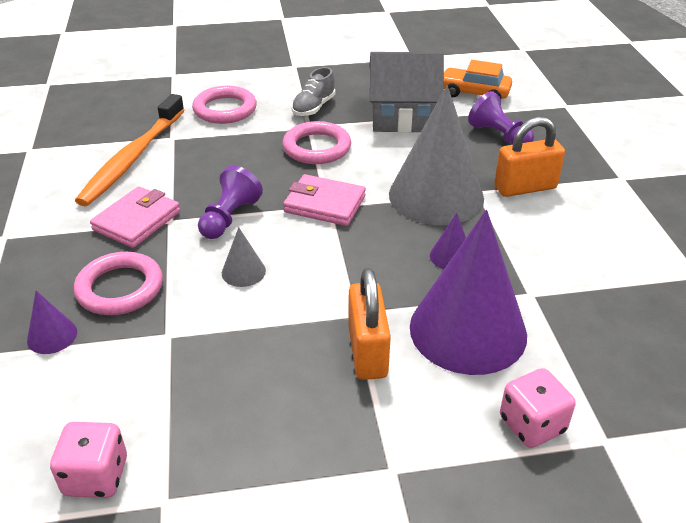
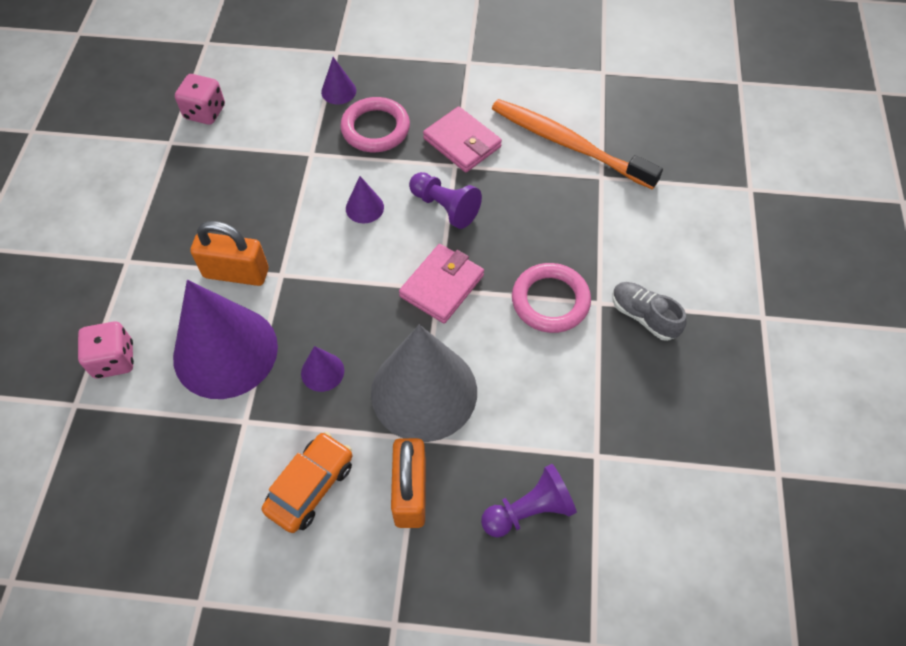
camera: 105 degrees right, 20 degrees up
pink ring [192,86,257,124] -> none
grey cone [222,227,266,287] -> purple cone [346,176,384,224]
grey house [369,52,444,133] -> none
orange car [444,60,512,99] -> orange car moved to [262,432,352,533]

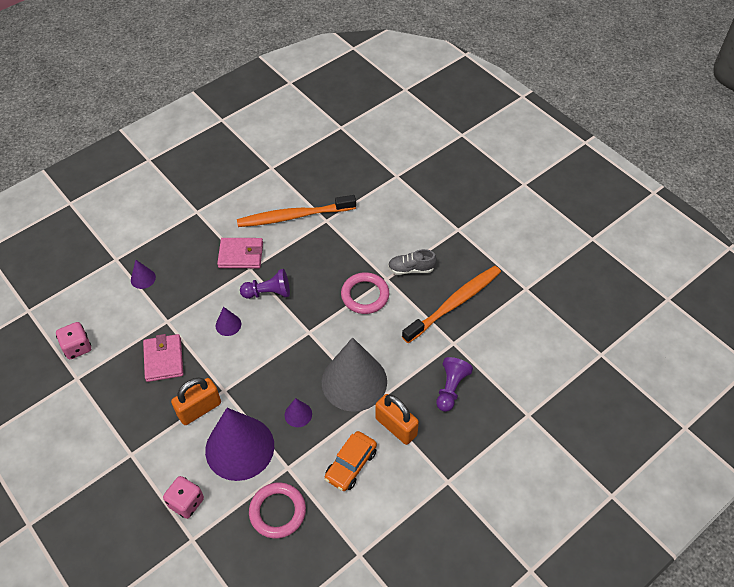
camera: 45 degrees left, 5 degrees down
orange car [262,432,352,533] -> orange car turned 135 degrees counterclockwise [325,431,377,491]
pink ring [340,97,410,152] -> pink ring moved to [249,482,306,538]
pink wallet [399,244,484,323] -> pink wallet moved to [143,334,183,382]
none -> orange toothbrush [402,266,501,343]

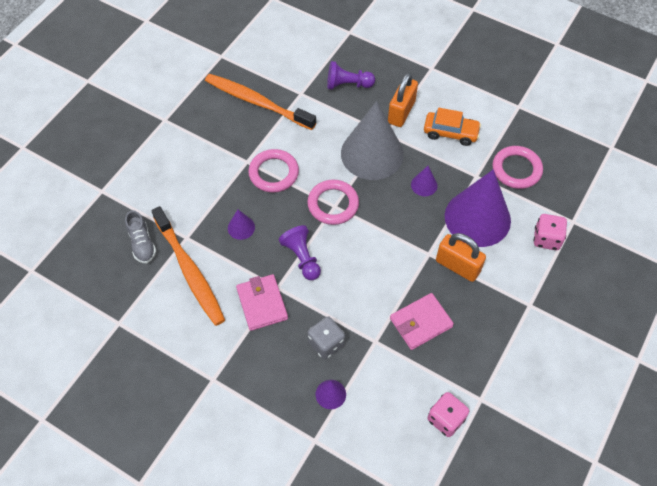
camera: 110 degrees left, 5 degrees up
purple cone [216,307,241,336] -> purple cone moved to [228,209,255,240]
grey shoe [388,249,437,275] -> grey shoe moved to [125,210,156,263]
none -> pink ring [307,180,359,225]
none -> grey dice [308,316,345,359]

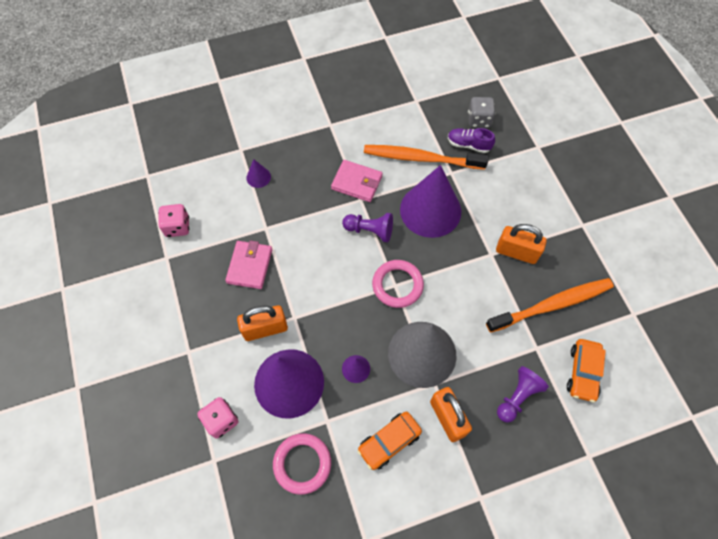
camera: 130 degrees right, 5 degrees up
grey shoe [125,210,156,263] -> purple shoe [448,128,495,153]
purple cone [228,209,255,240] -> purple cone [400,165,461,238], size x2.43
pink ring [248,149,299,193] -> none
grey dice [308,316,345,359] -> grey dice moved to [468,97,495,128]
none -> orange padlock [496,224,547,264]
none -> orange car [567,339,606,403]

